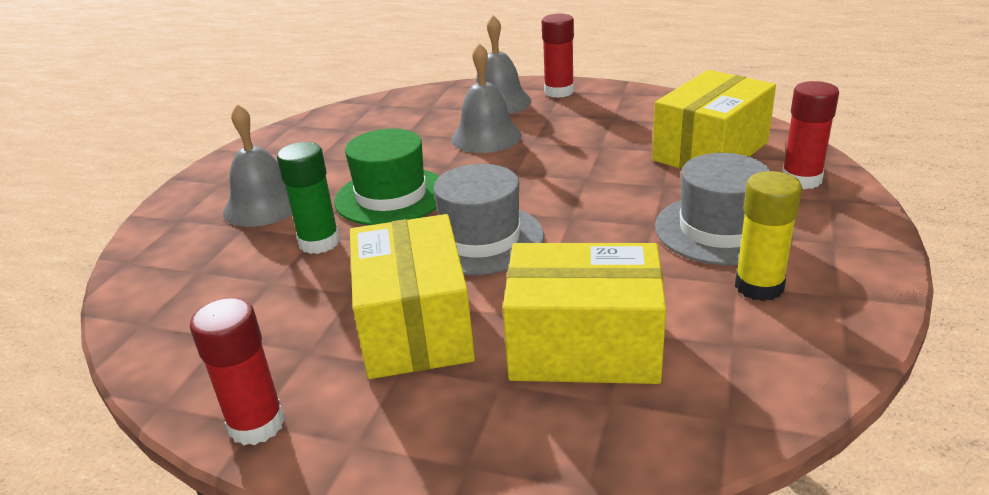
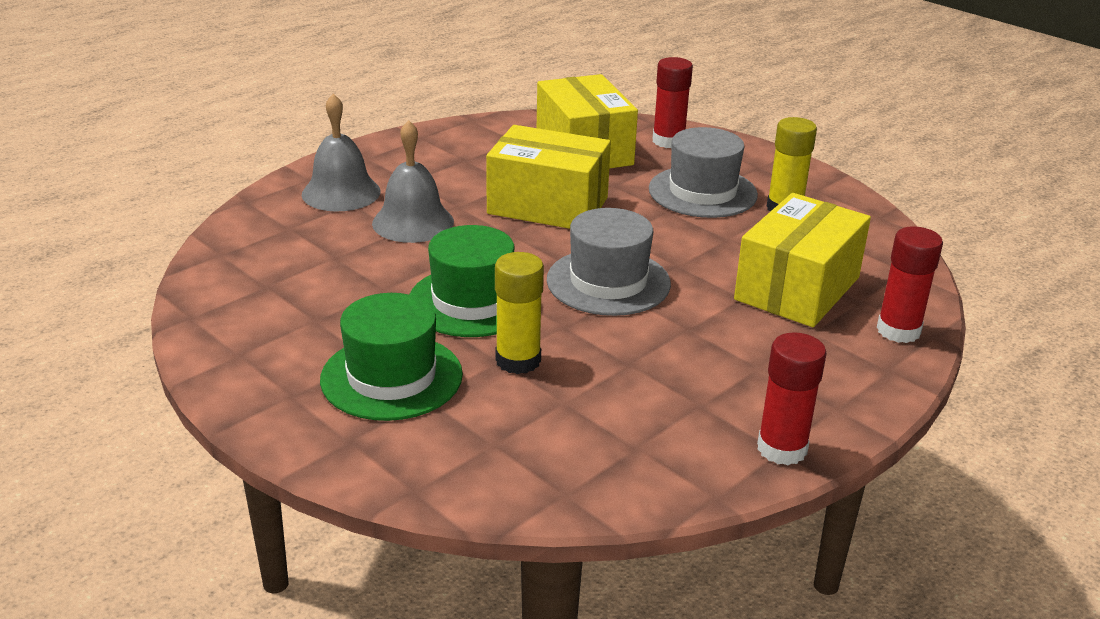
camera: 65 degrees left, 0 degrees up
grey bell [223,104,292,227] -> green hat [320,293,463,421]
green glue stick [277,142,340,254] -> yellow glue stick [495,252,544,374]
yellow box [350,214,475,379] -> yellow box moved to [486,125,611,229]
red glue stick [542,14,574,98] -> red glue stick moved to [877,226,943,343]

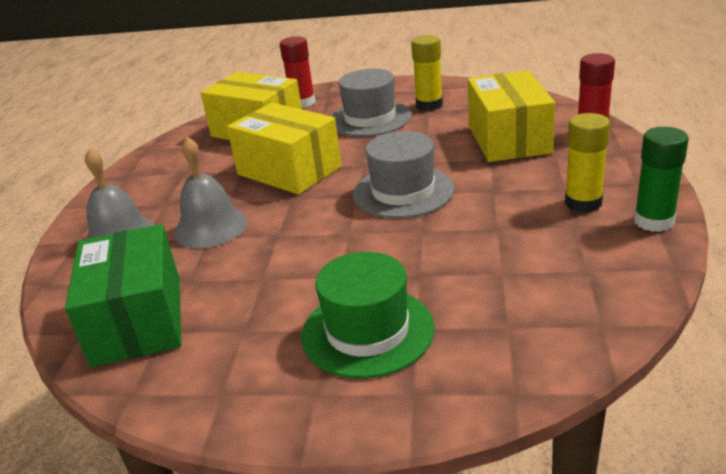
camera: 35 degrees left, 0 degrees up
green hat [409,225,514,337] -> none
yellow box [486,125,611,229] -> yellow box turned 60 degrees clockwise [227,103,342,195]
yellow glue stick [495,252,544,374] -> yellow glue stick moved to [565,113,610,213]
red glue stick [757,332,827,465] -> green glue stick [634,127,689,232]
none -> green box [65,224,181,367]

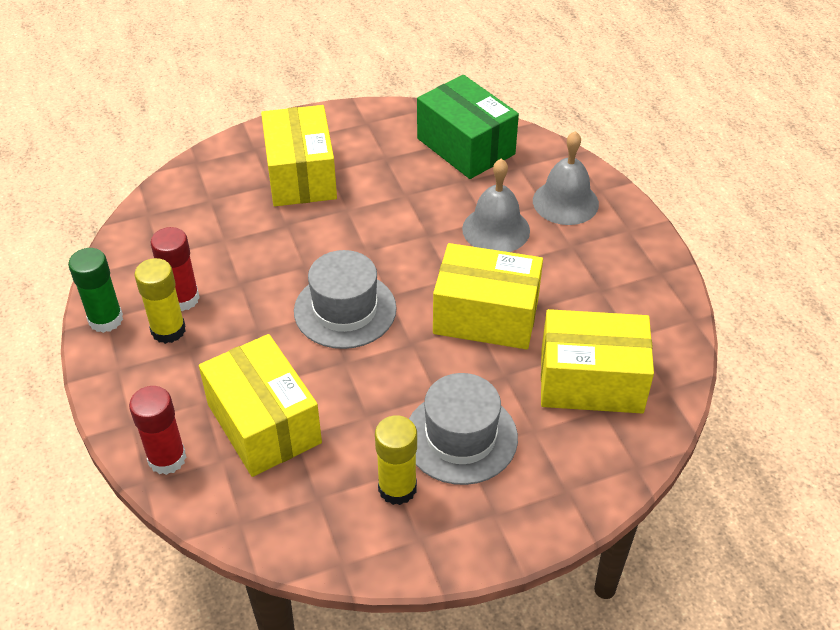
camera: 150 degrees right, 15 degrees up
red glue stick [280,36,315,108] -> red glue stick moved to [151,227,200,311]
green hat [301,252,435,379] -> yellow box [261,105,337,206]

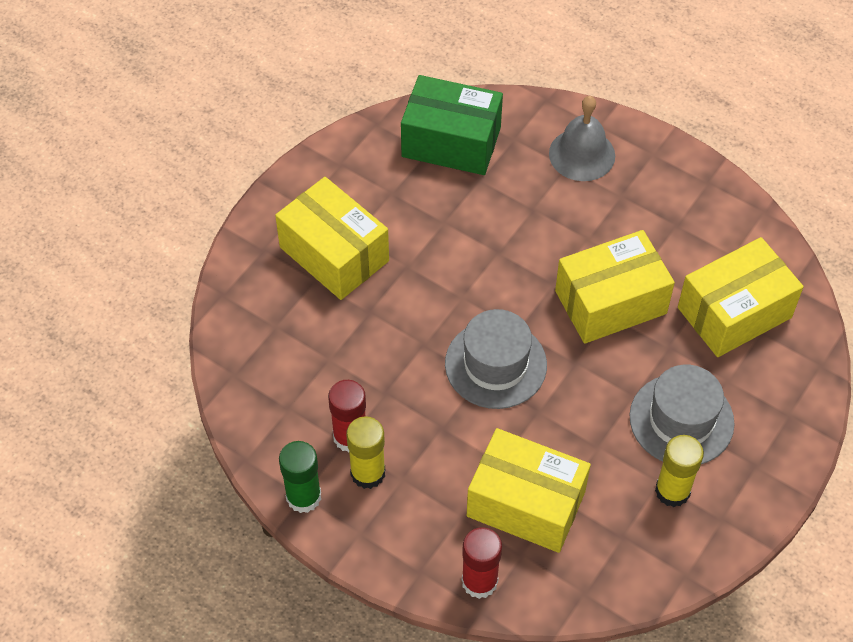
camera: 35 degrees left, 10 degrees up
grey bell [462,158,530,252] -> none

